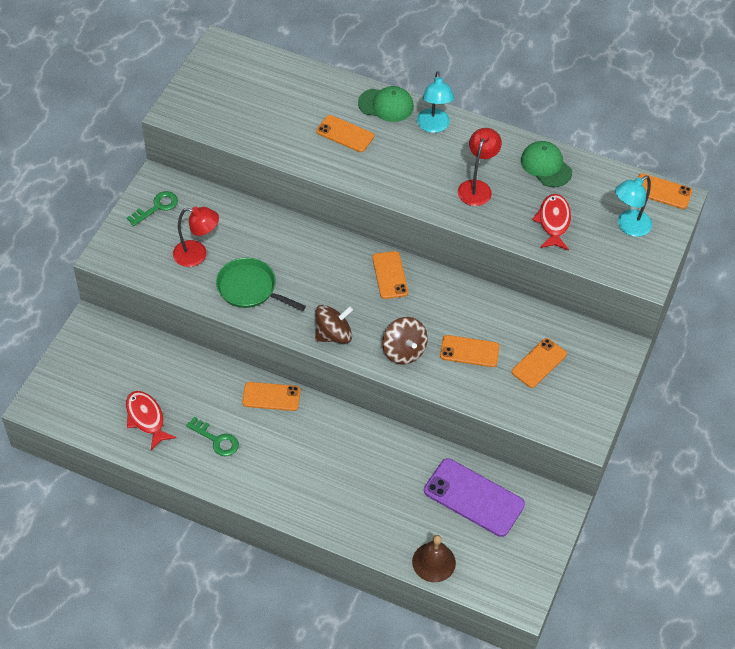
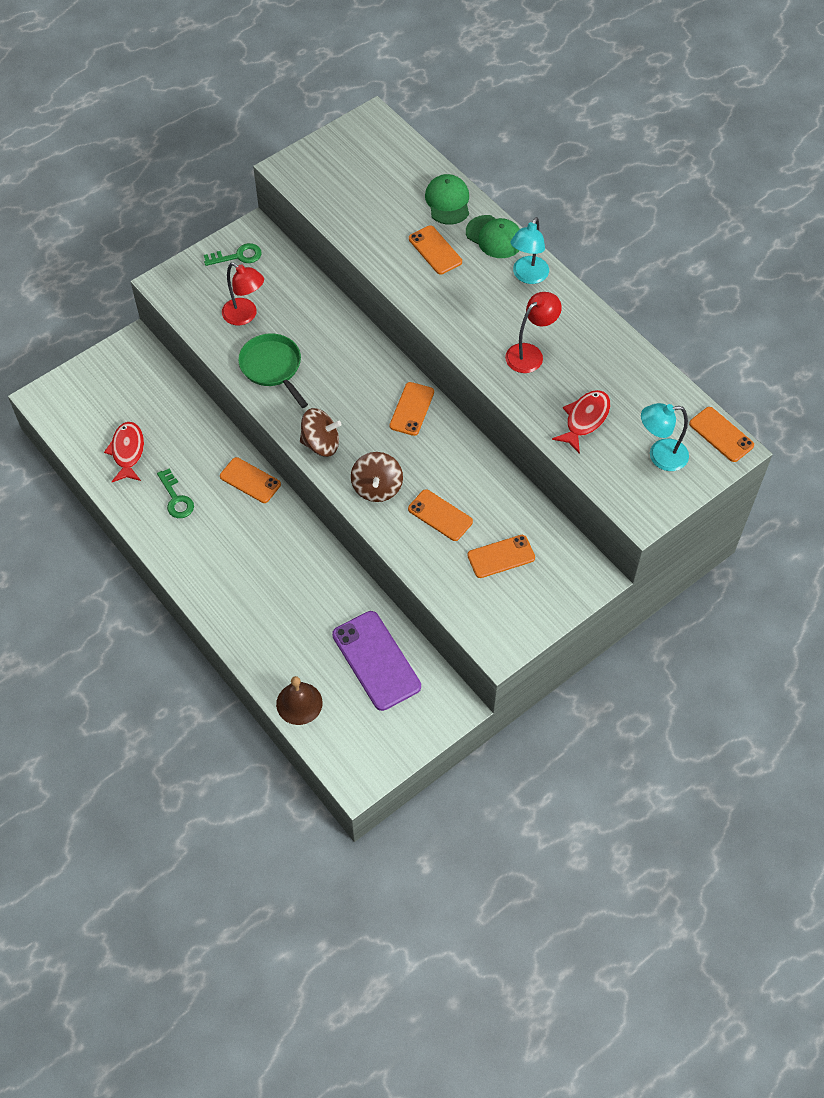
camera: 30 degrees right, 5 degrees up
green cap [521,141,572,187] -> green cap moved to [425,174,469,225]

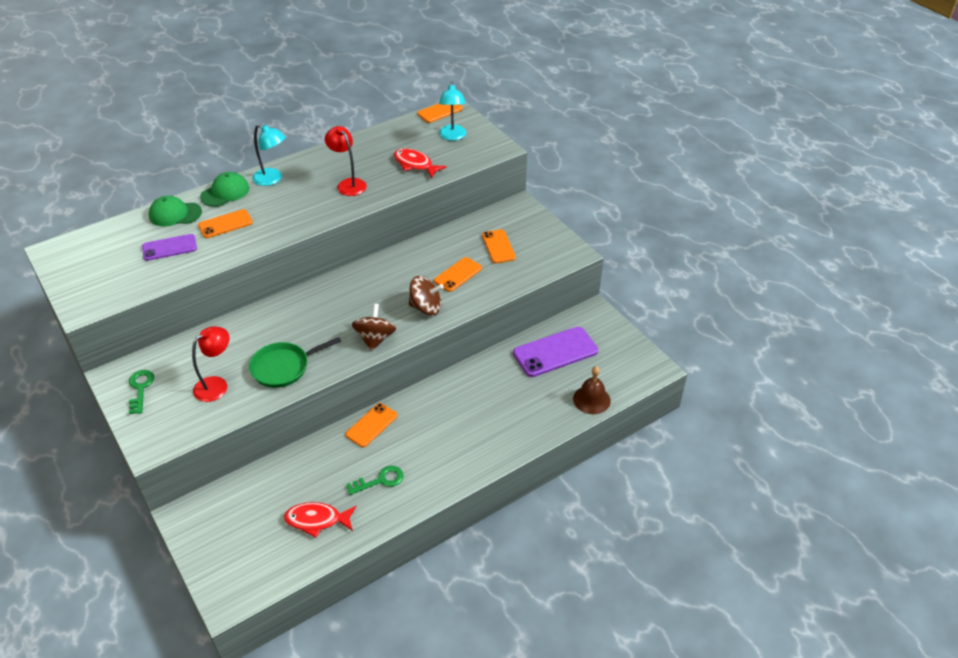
camera: 85 degrees left, 15 degrees down
orange phone [390,382,434,436] -> none
none -> purple phone [142,234,197,261]

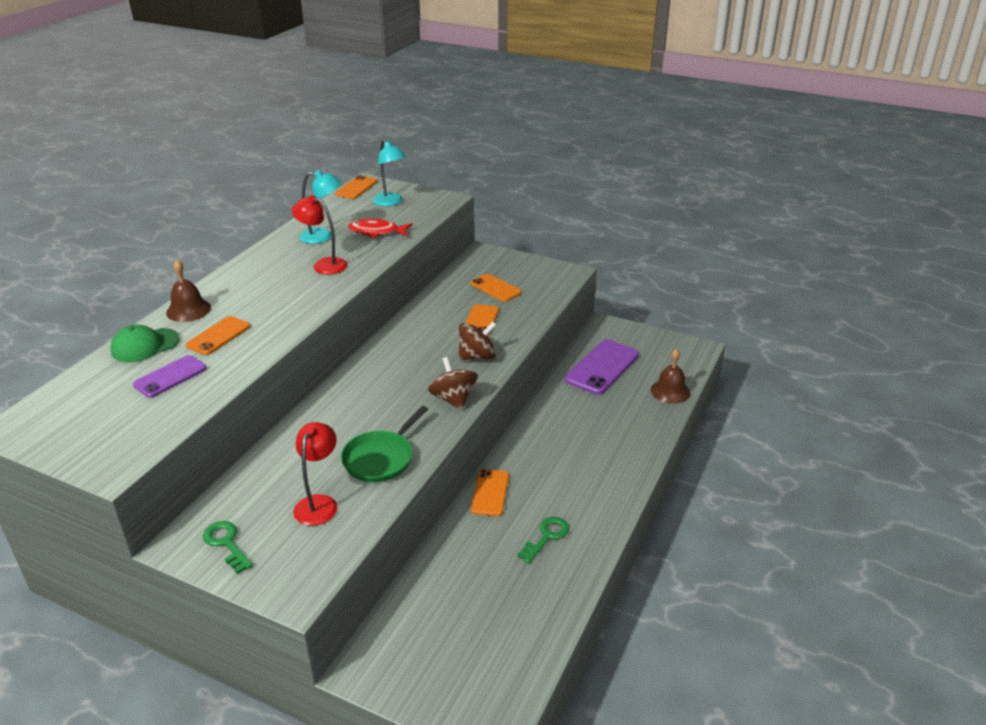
camera: 30 degrees left, 10 degrees down
green cap [200,172,249,207] -> brown bell [166,260,211,322]
turquoise lamp [253,124,285,186] -> turquoise lamp moved to [299,170,341,244]
red fish [284,502,356,538] -> none

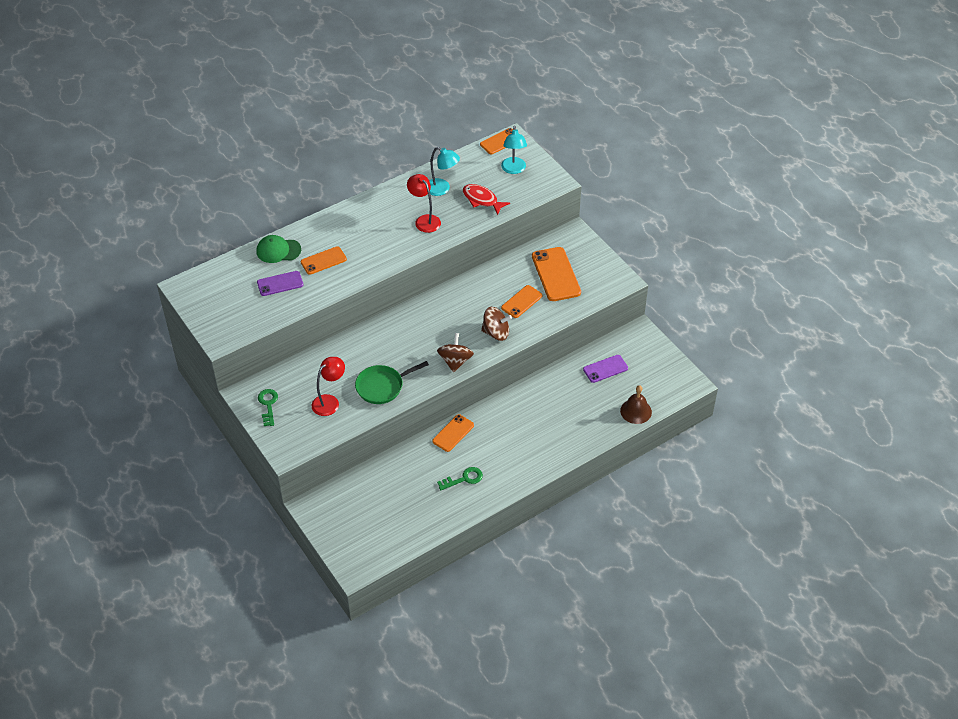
camera: 30 degrees right, 15 degrees up
brown bell [166,260,211,322] -> none
orange phone [471,274,522,302] -> orange phone [532,247,581,301], size x1.63
purple phone [565,339,639,395] -> purple phone [583,355,628,383], size x0.61

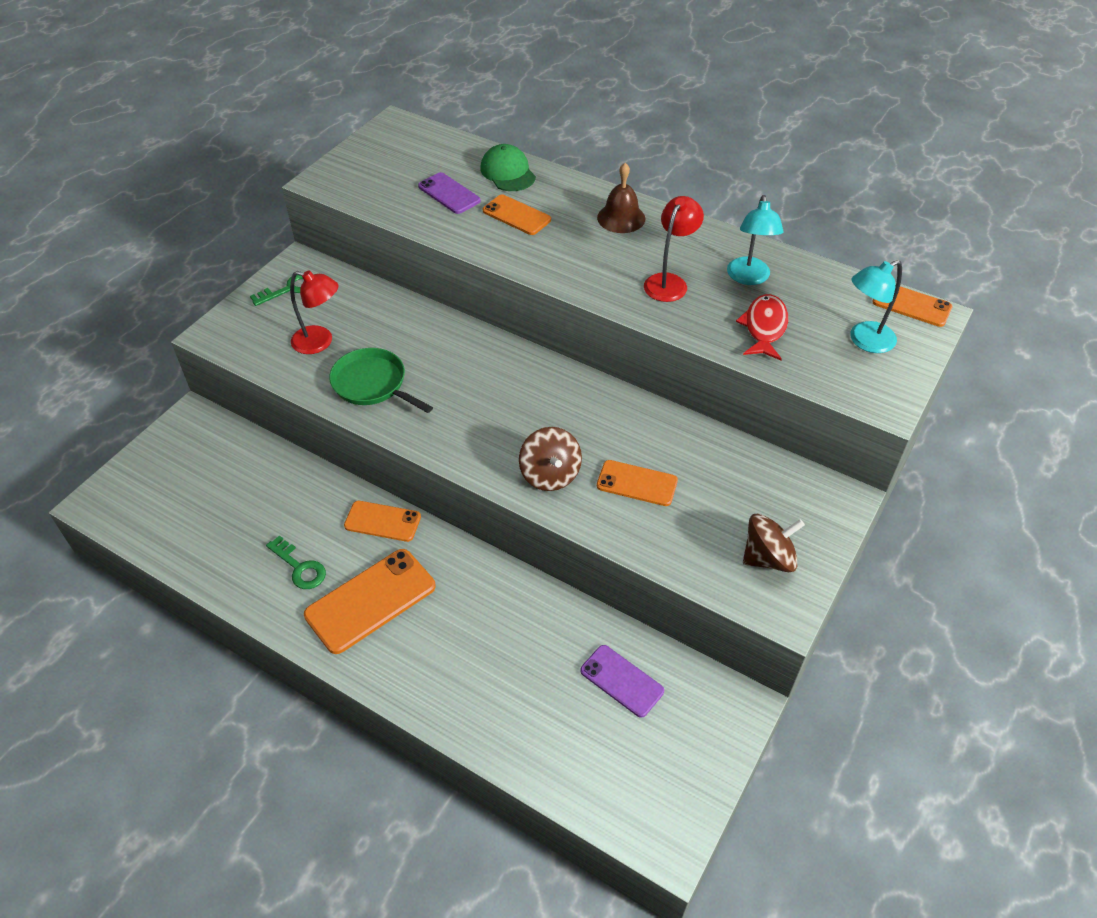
camera: 65 degrees right, 0 degrees up
brown spinning top [437,333,474,372] -> brown spinning top moved to [743,514,805,572]
orange phone [532,247,581,301] -> orange phone moved to [304,549,436,654]
brown bell [620,385,652,424] -> brown bell moved to [597,163,645,233]

